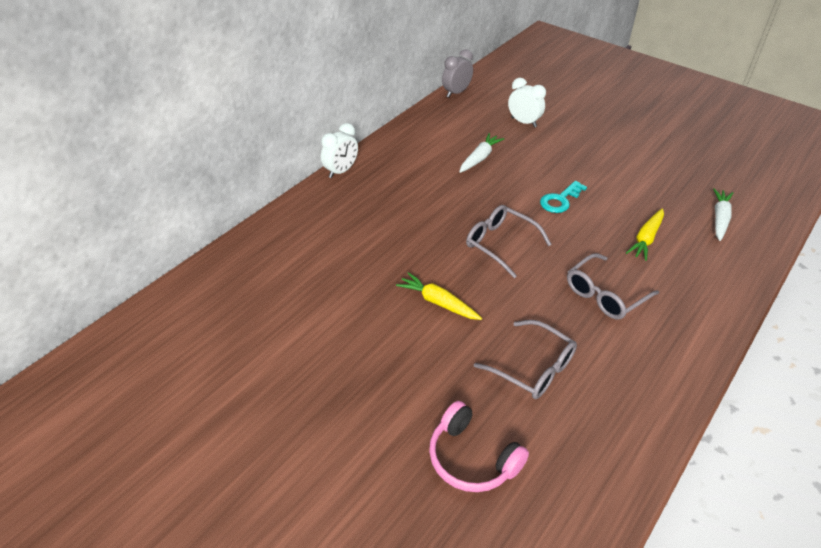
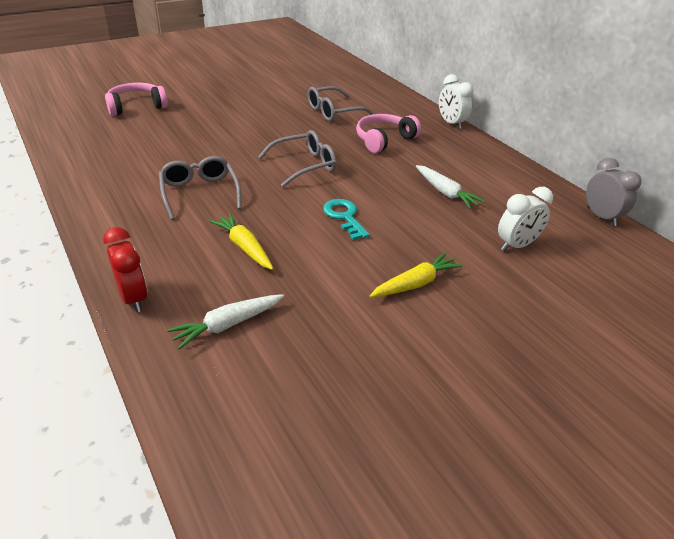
camera: 110 degrees right, 5 degrees down
yellow carrot [396,272,482,320] -> yellow carrot moved to [370,252,463,297]
grey glasses [474,320,577,399] -> grey glasses moved to [307,86,375,121]
white carrot [713,188,733,241] -> white carrot turned 105 degrees clockwise [167,294,284,350]
none -> red clock [103,227,148,312]
none -> pink headphones [356,114,421,153]

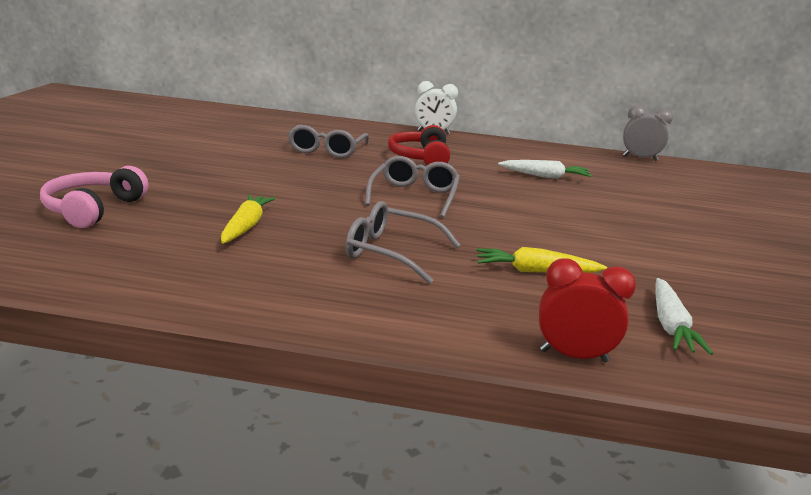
camera: 50 degrees left, 15 degrees down
turquoise key [323,199,370,240] -> none
pink headphones [356,114,421,153] -> red headphones [388,125,450,165]
yellow carrot [370,252,463,297] -> yellow carrot moved to [221,194,276,244]
white clock [498,187,553,251] -> none

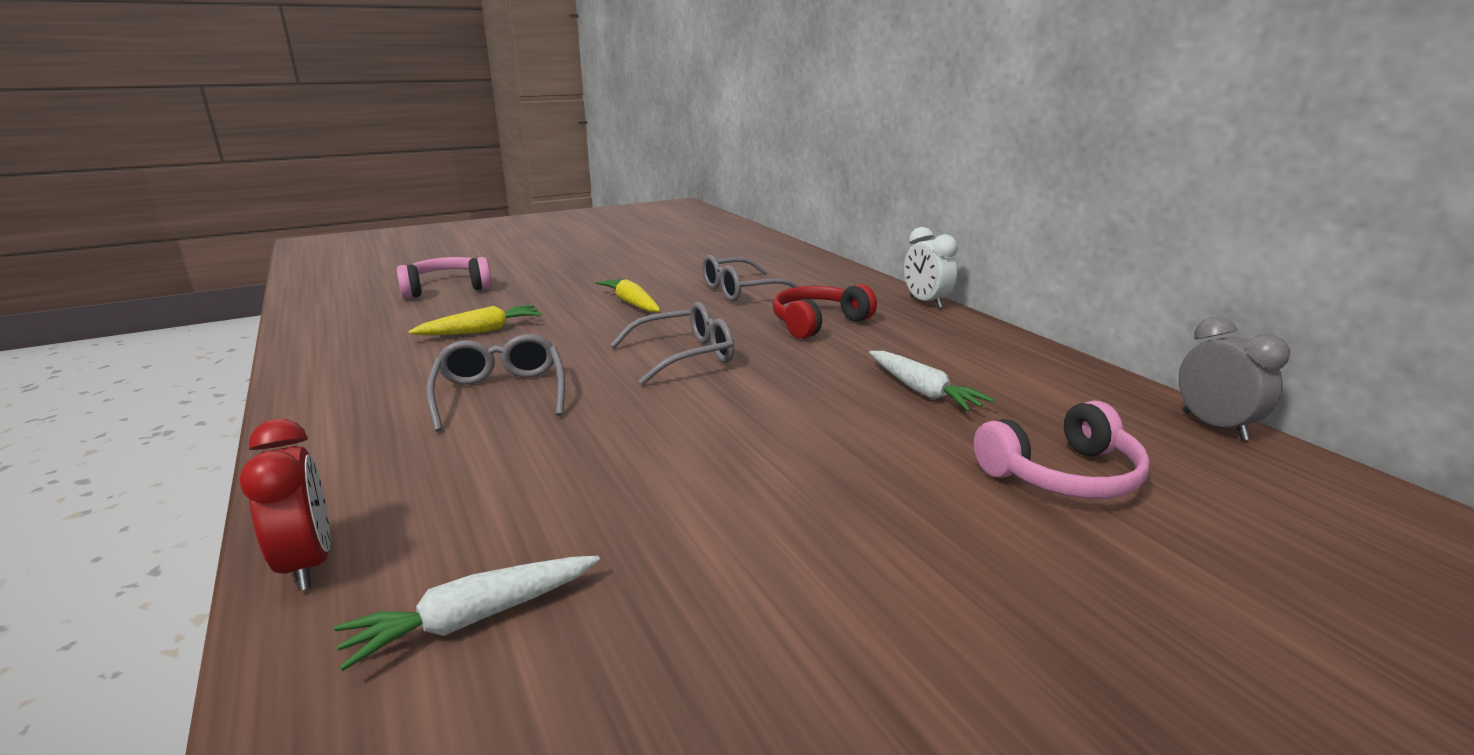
camera: 55 degrees right, 0 degrees up
yellow carrot [476,247,607,273] -> yellow carrot moved to [595,278,661,312]
none -> pink headphones [974,401,1150,499]

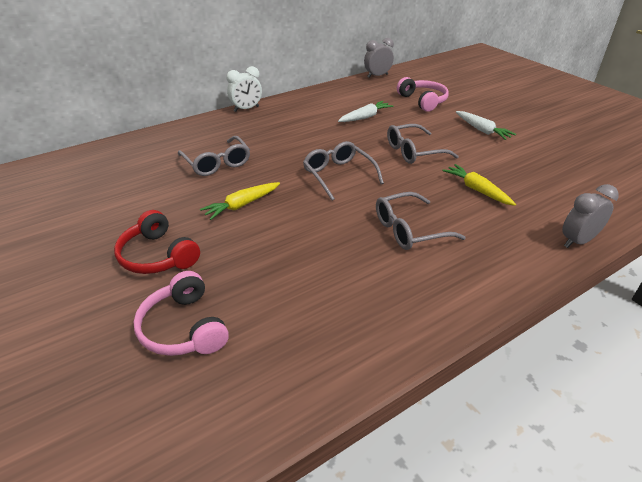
camera: 95 degrees left, 15 degrees up
red clock [240,419,330,591] -> grey clock [562,184,619,248]
white carrot [334,556,600,671] -> white carrot moved to [456,111,516,140]
yellow carrot [408,305,542,336] -> yellow carrot moved to [442,164,516,206]
red headphones [773,284,877,339] -> red headphones moved to [114,210,200,274]
none -> grey glasses [387,124,459,164]

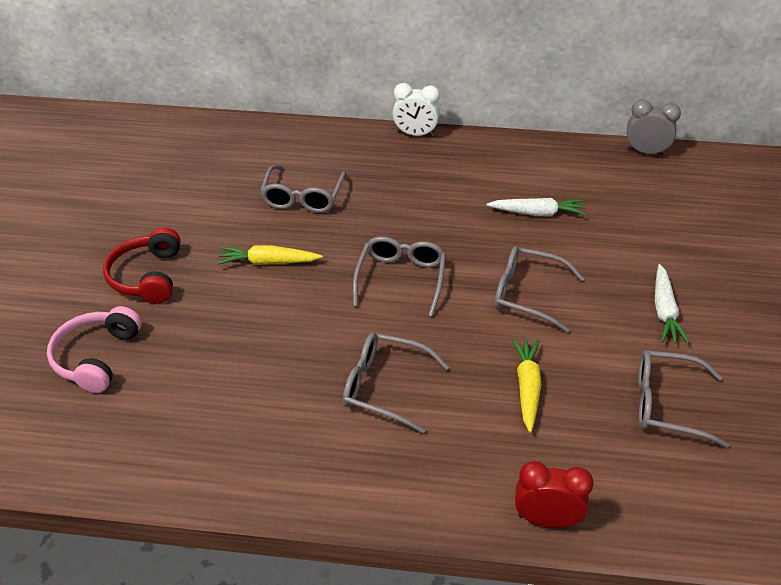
camera: 40 degrees right, 5 degrees up
pink headphones [397,77,449,112] -> none
grey clock [562,184,619,248] -> red clock [515,461,594,528]
none -> grey glasses [638,350,729,448]

